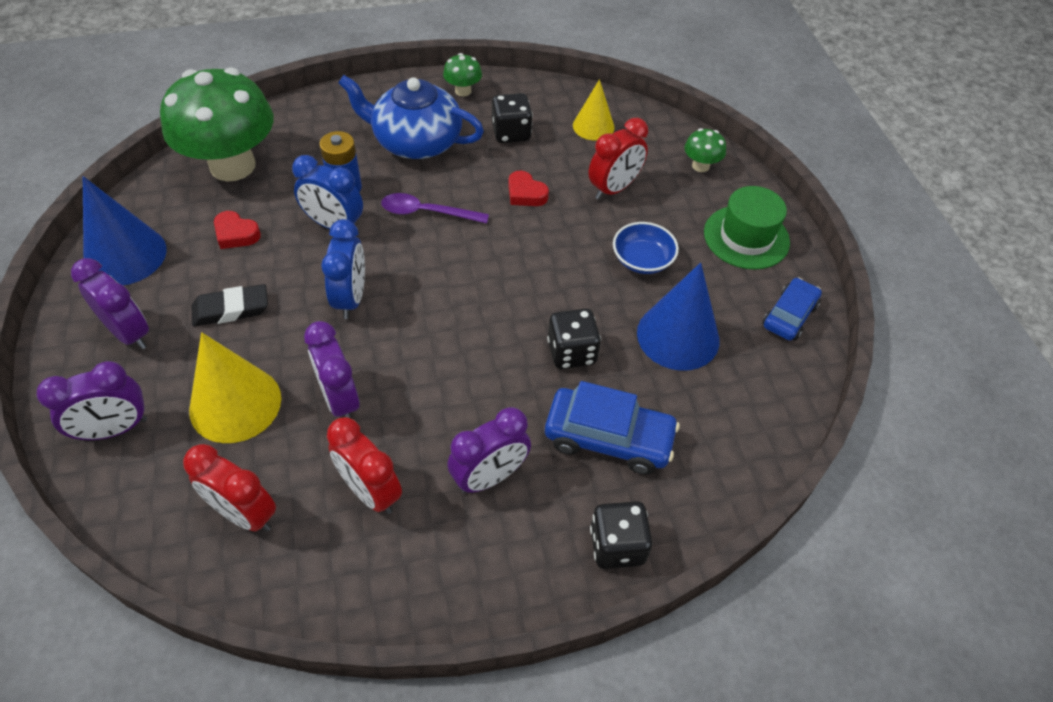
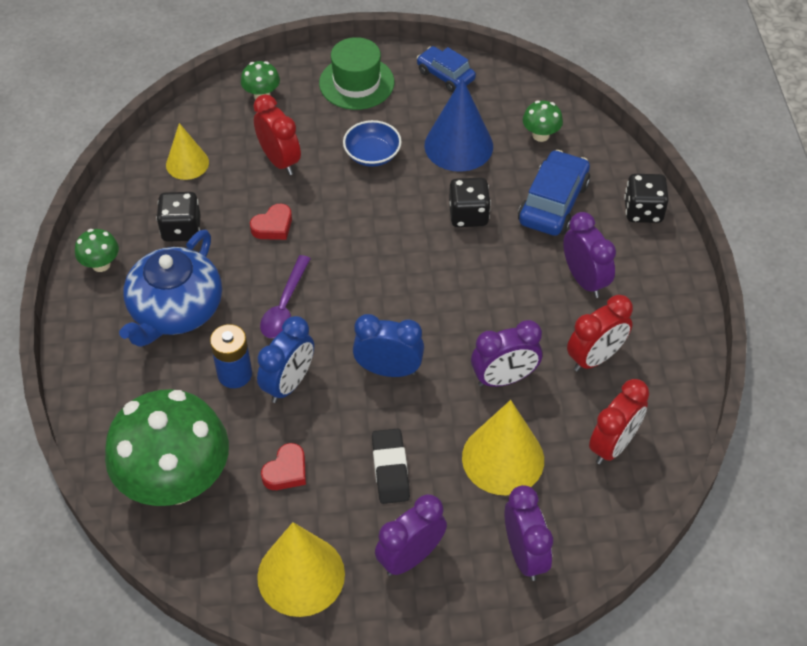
camera: 80 degrees left, 0 degrees up
blue cone [83,176,167,285] -> yellow cone [257,522,345,617]
none -> green mushroom [523,100,563,142]

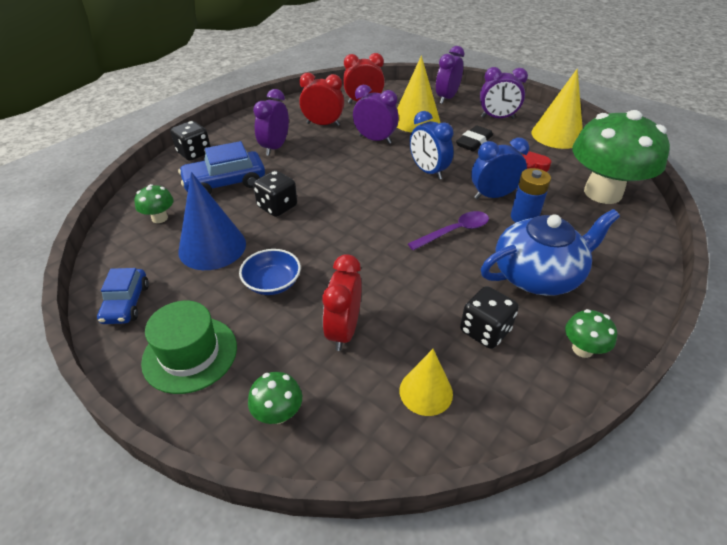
camera: 135 degrees left, 10 degrees down
red heart [250,204,292,240] -> none

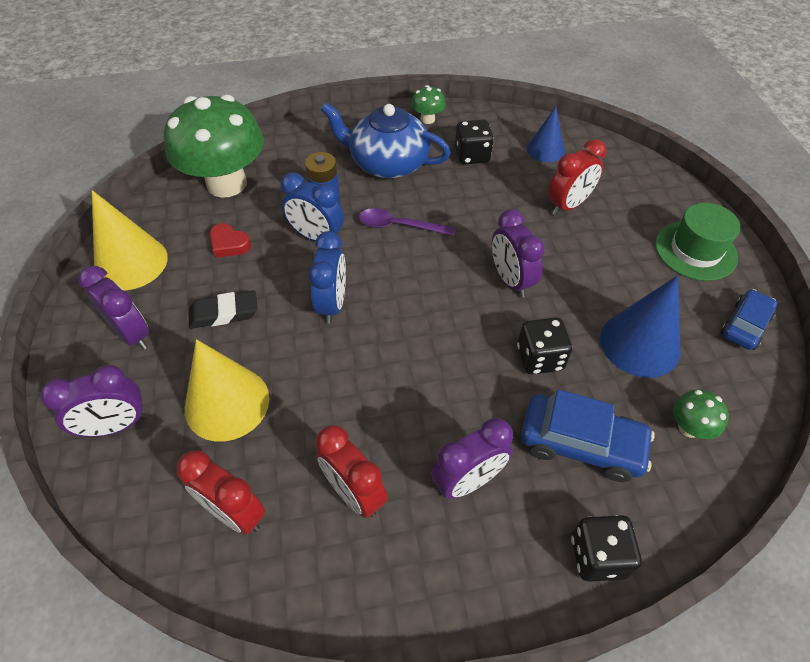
camera: 140 degrees left, 10 degrees up
blue bowl [239,249,301,295] -> none
green mushroom [248,372,302,424] -> none
purple clock [353,85,399,144] -> purple clock moved to [492,209,545,298]
yellow cone [399,349,453,416] -> blue cone [527,106,565,162]

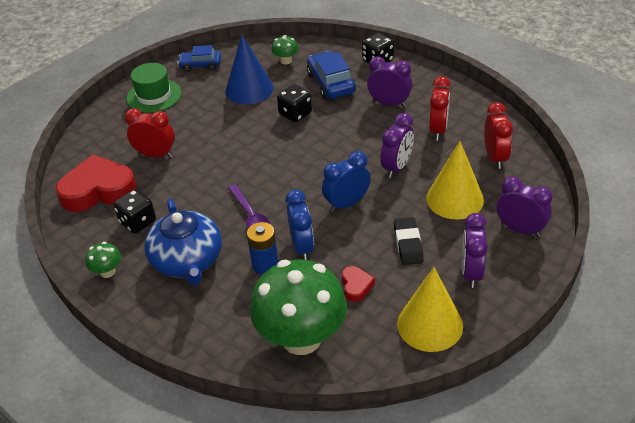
camera: 125 degrees left, 10 degrees down
black eraser [189,290,258,329] -> black eraser turned 45 degrees clockwise [394,217,424,265]
purple clock [492,209,545,298] -> purple clock moved to [380,113,414,178]
blue cone [527,106,565,162] -> red heart [55,155,137,212]

